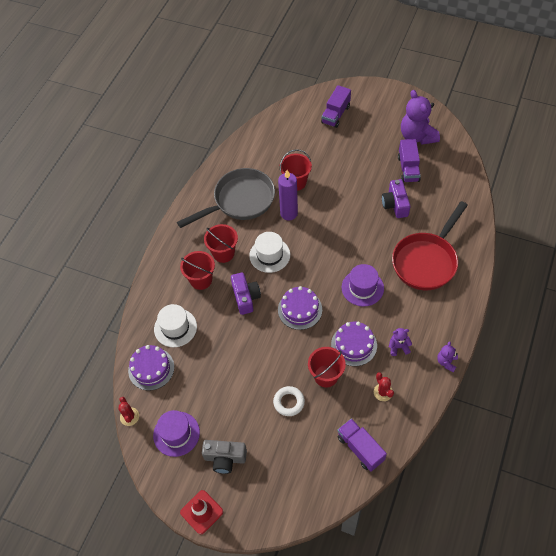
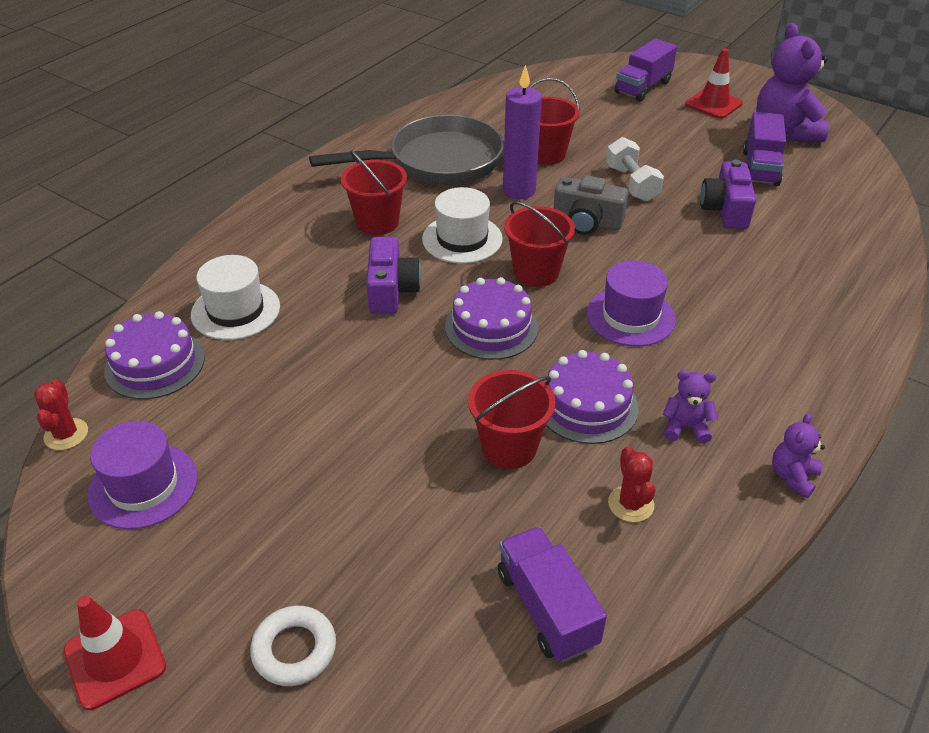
camera: 10 degrees right, 15 degrees down
red bucket [180,251,215,290] -> red bucket moved to [504,201,575,287]
grey camera [202,440,247,474] -> grey camera moved to [553,175,629,235]
white ring [273,386,305,416] -> white ring moved to [250,606,336,686]
red pan [392,201,468,290] -> none
none -> white dumbbell [606,137,664,201]
none -> red traffic cone [685,48,743,119]

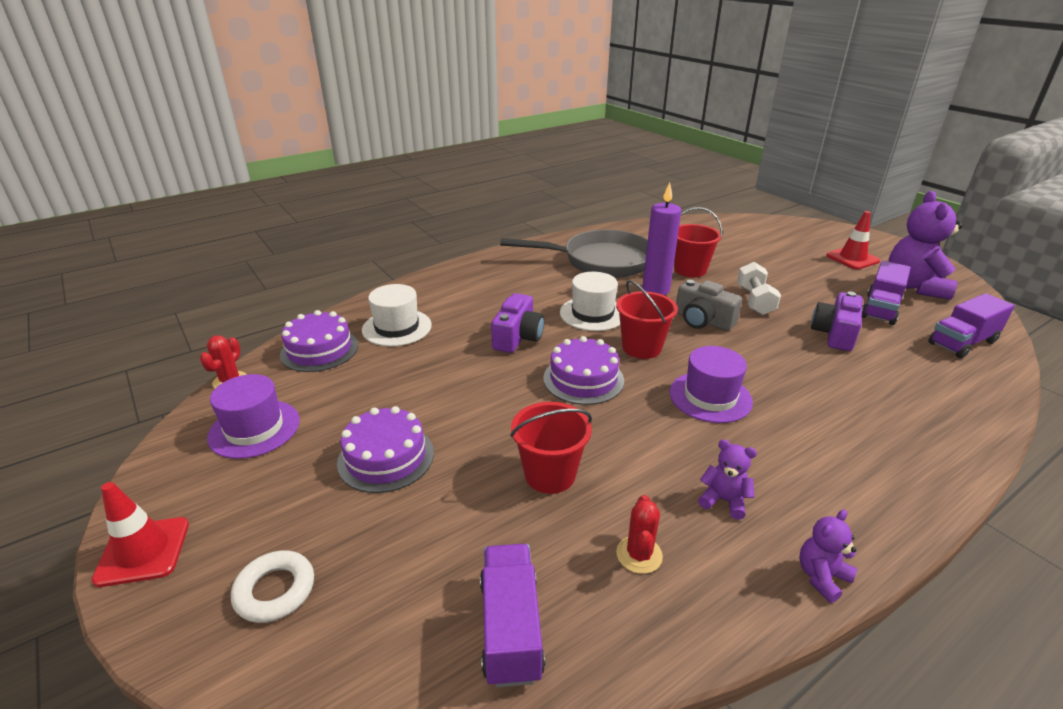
camera: 20 degrees right, 10 degrees down
red bucket [341,150,407,235] -> none
purple cake [546,350,639,444] -> purple cake moved to [337,406,434,493]
purple truck [615,39,677,102] -> purple truck moved to [928,293,1015,358]

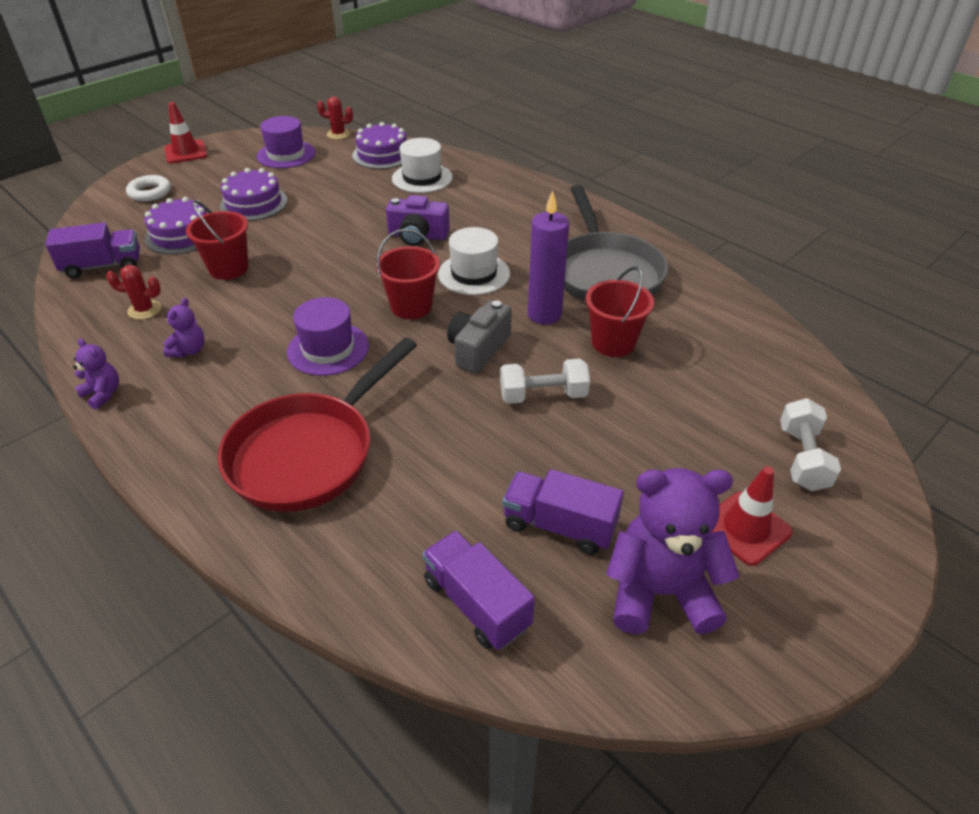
camera: 80 degrees right, 10 degrees up
purple cake [543,336,624,405] -> purple cake moved to [144,197,207,254]
purple camera [811,291,862,351] -> none
none -> red pan [217,337,417,512]
none -> white dumbbell [780,398,841,491]

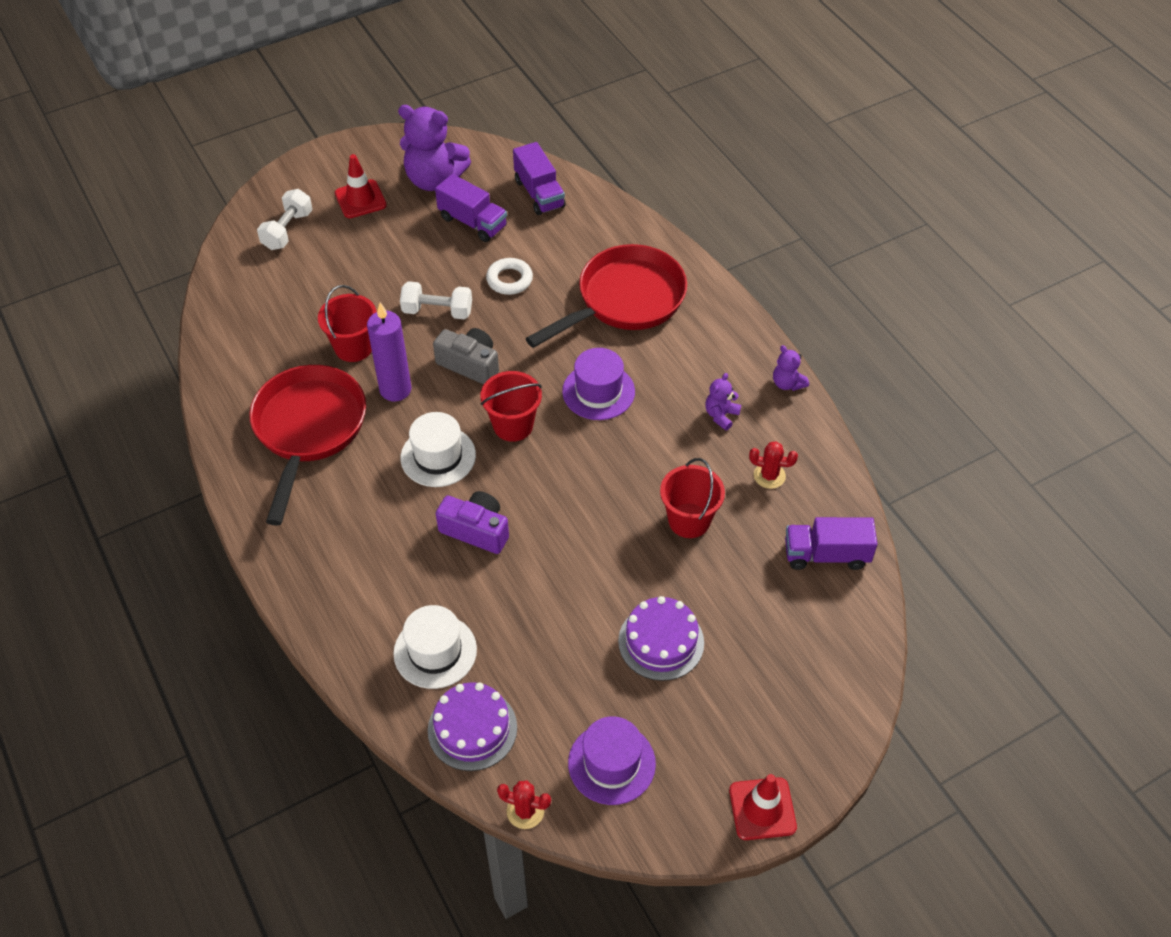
camera: 165 degrees left, 10 degrees up
white ring [126,175,171,202] -> white ring moved to [486,258,533,295]
purple cake [144,197,207,254] -> none
grey camera [447,300,512,374] -> grey camera turned 105 degrees counterclockwise [433,328,499,385]
grey pan [564,185,668,302] -> red pan [249,365,366,526]

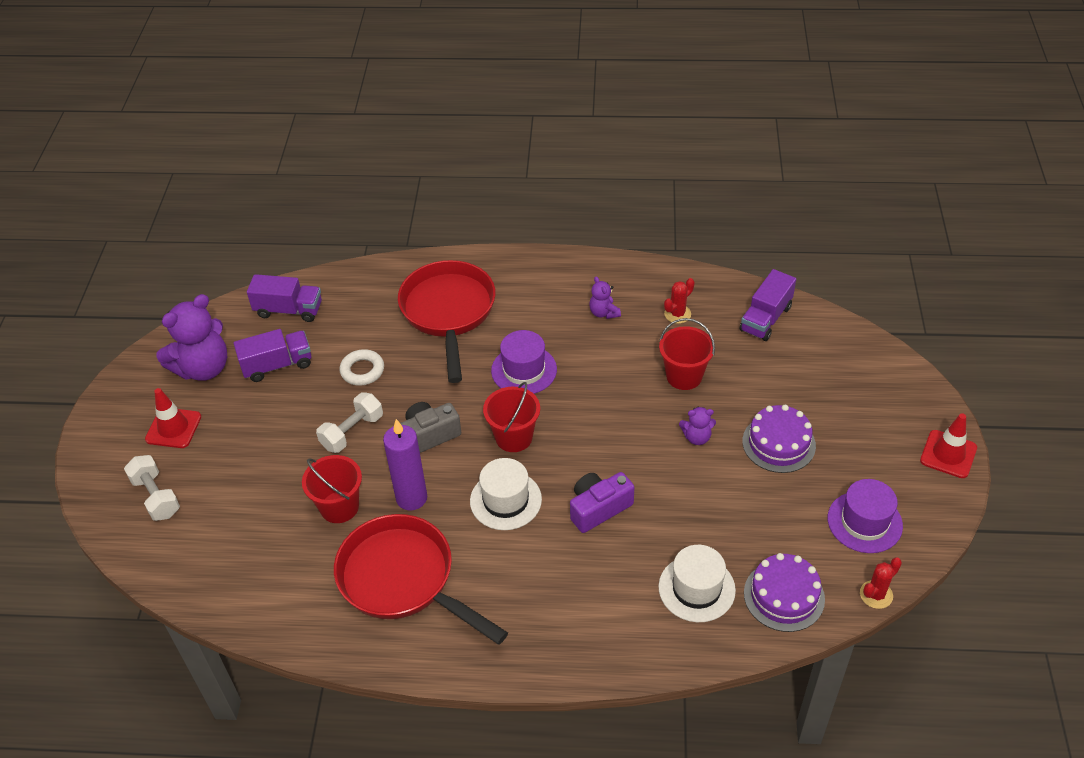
camera: 55 degrees left, 5 degrees down
purple teddy bear [773,345,809,391] -> purple teddy bear moved to [679,406,716,445]

